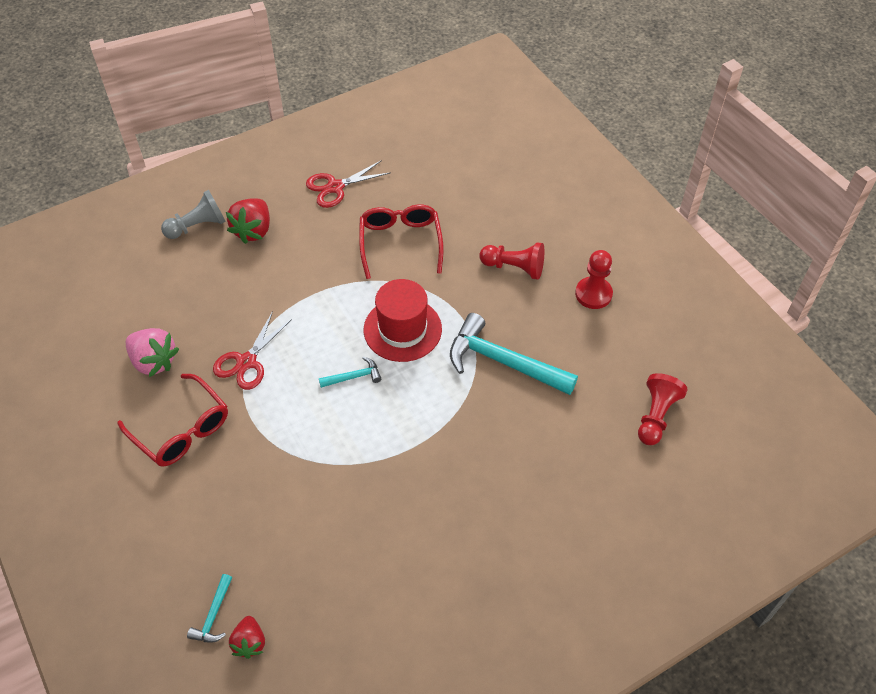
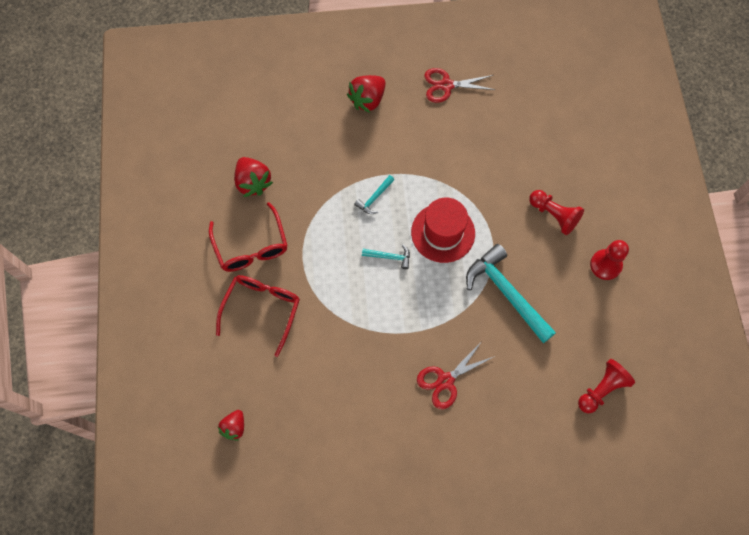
camera: 25 degrees right, 15 degrees up
pink strawberry [126,328,179,377] -> red strawberry [234,157,273,197]
grey pawn [161,190,226,239] -> none
turquoise hammer [187,574,232,643] -> turquoise hammer moved to [354,175,394,214]
red scissors [213,311,292,390] -> red scissors moved to [417,344,495,409]
red glasses [359,204,444,279] -> red glasses moved to [216,275,300,357]

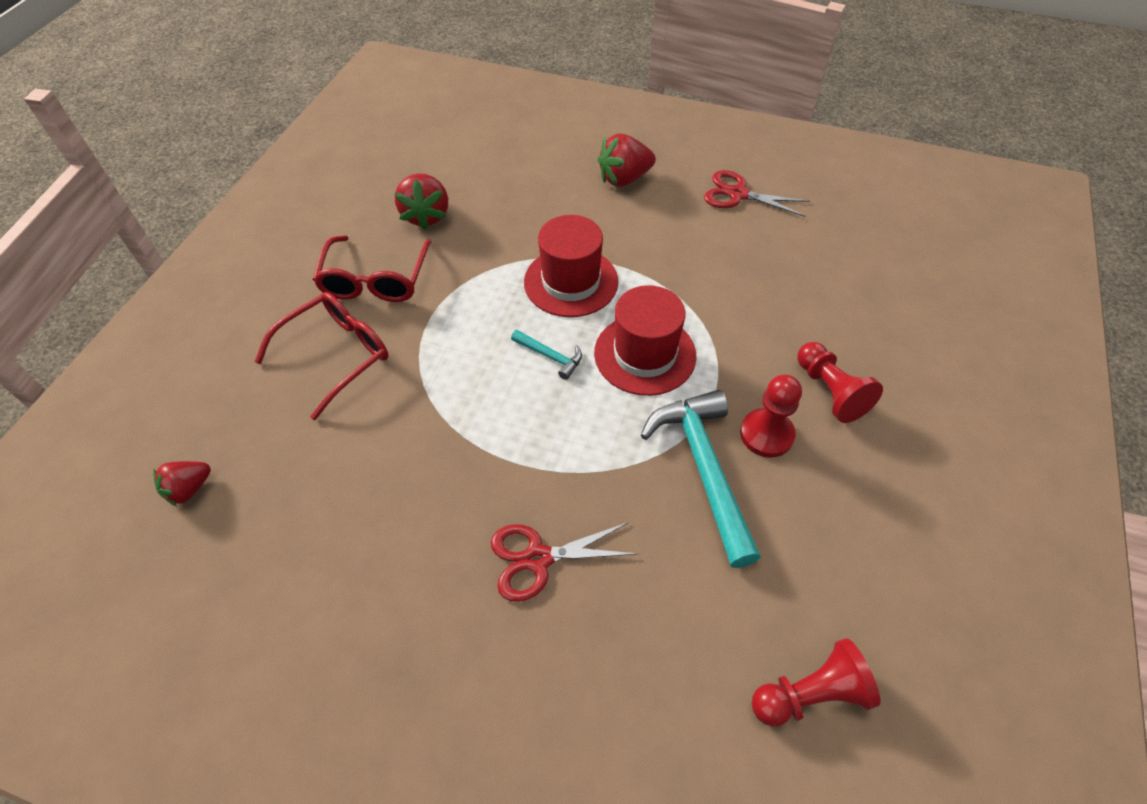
camera: 25 degrees right, 15 degrees down
turquoise hammer [354,175,394,214] -> red hat [524,215,618,317]
red pawn [590,240,629,280] -> red pawn moved to [740,375,802,458]

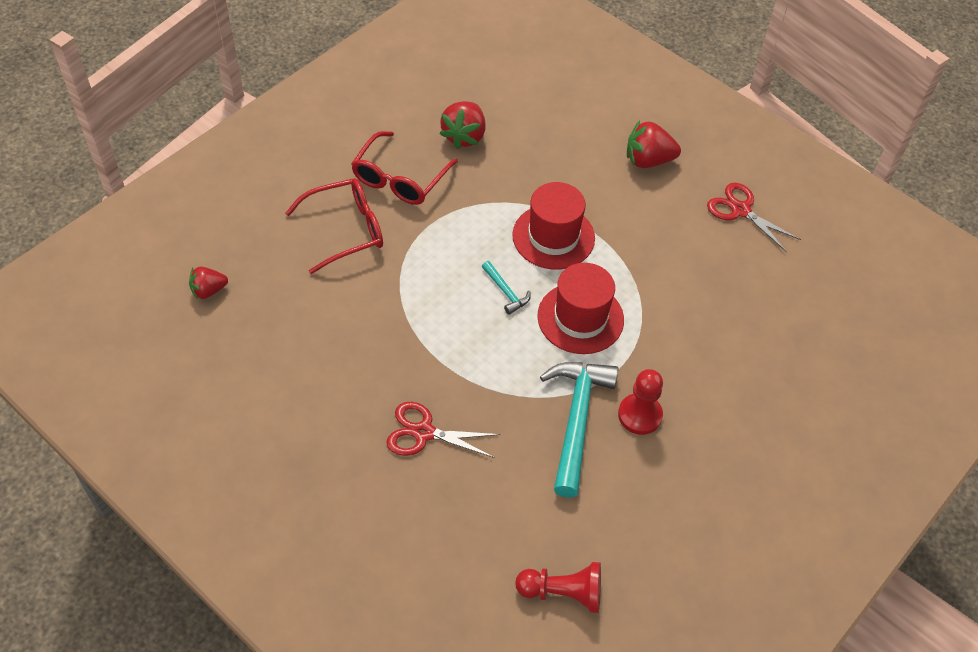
camera: 20 degrees right, 0 degrees up
red pawn [797,342,883,423] -> none

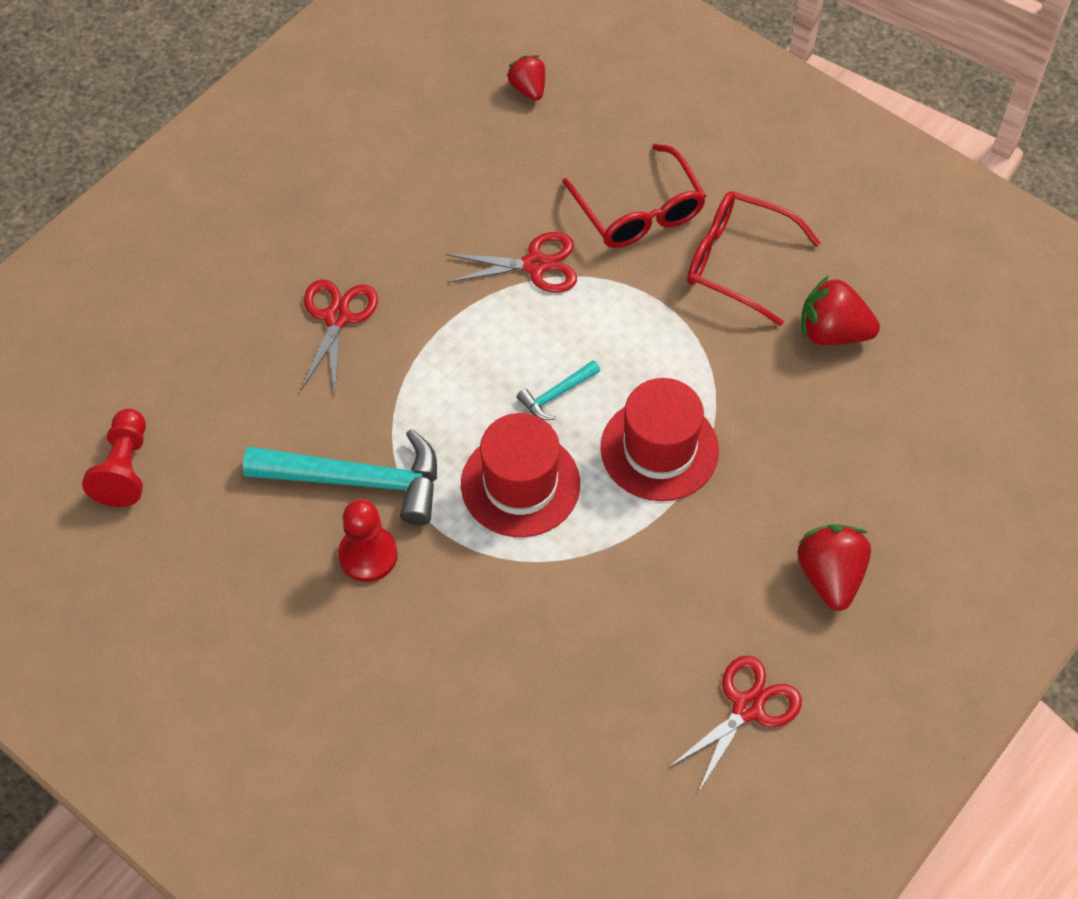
camera: 90 degrees right, 5 degrees up
none -> red scissors [445,232,577,293]

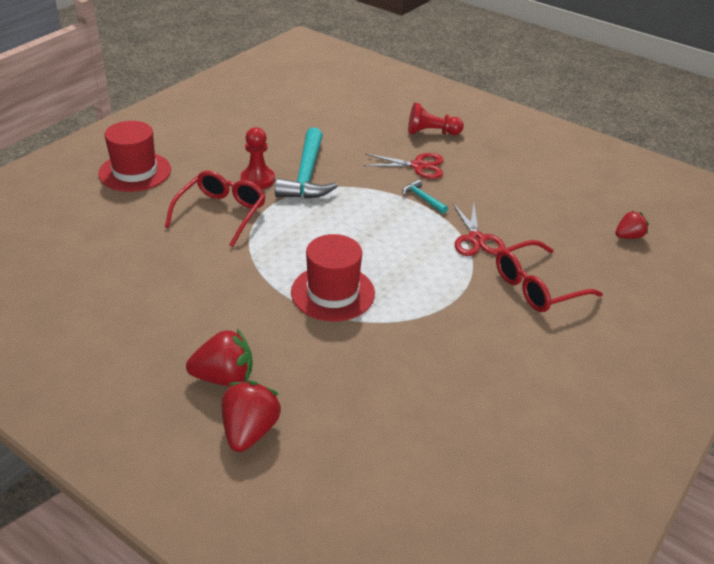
camera: 85 degrees right, 20 degrees down
red pawn [82,408,146,507] -> red pawn moved to [408,103,464,135]
red hat [461,413,580,537] -> red hat moved to [98,121,171,192]
turquoise hammer [517,360,600,420] -> turquoise hammer moved to [402,180,448,214]
red scissors [668,655,802,793] -> none
red glasses [687,191,821,326] -> red glasses moved to [165,171,266,247]
red strawberry [801,275,880,345] -> red strawberry moved to [222,381,281,452]

